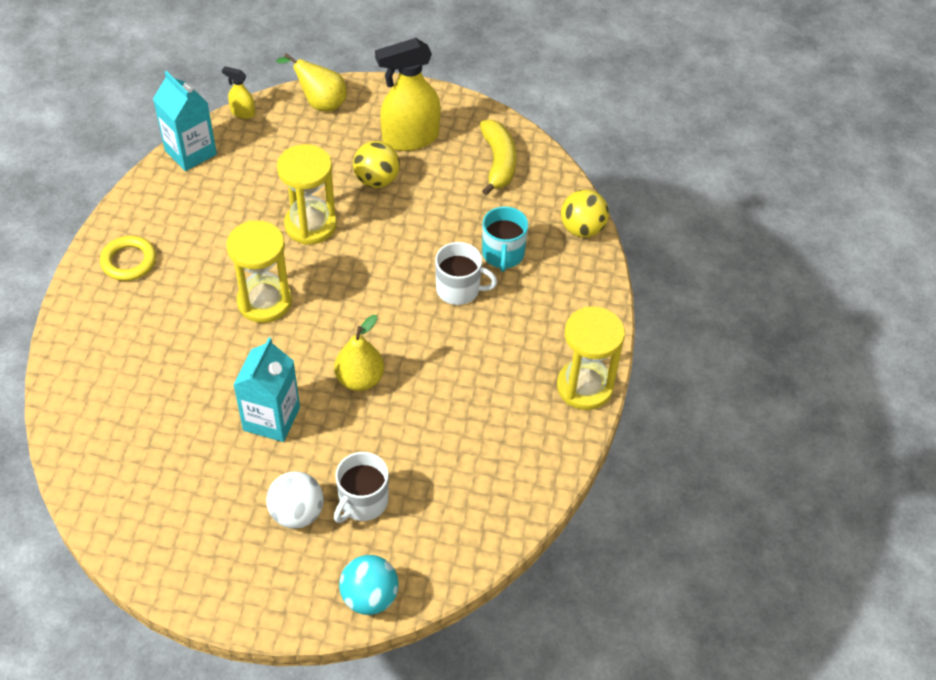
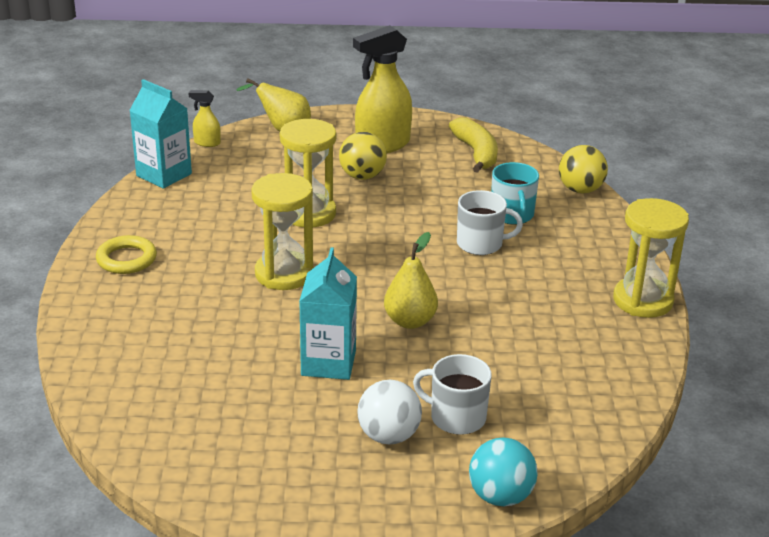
camera: 10 degrees left, 20 degrees down
white mug [334,452,389,523] -> white mug turned 90 degrees clockwise [413,354,491,435]

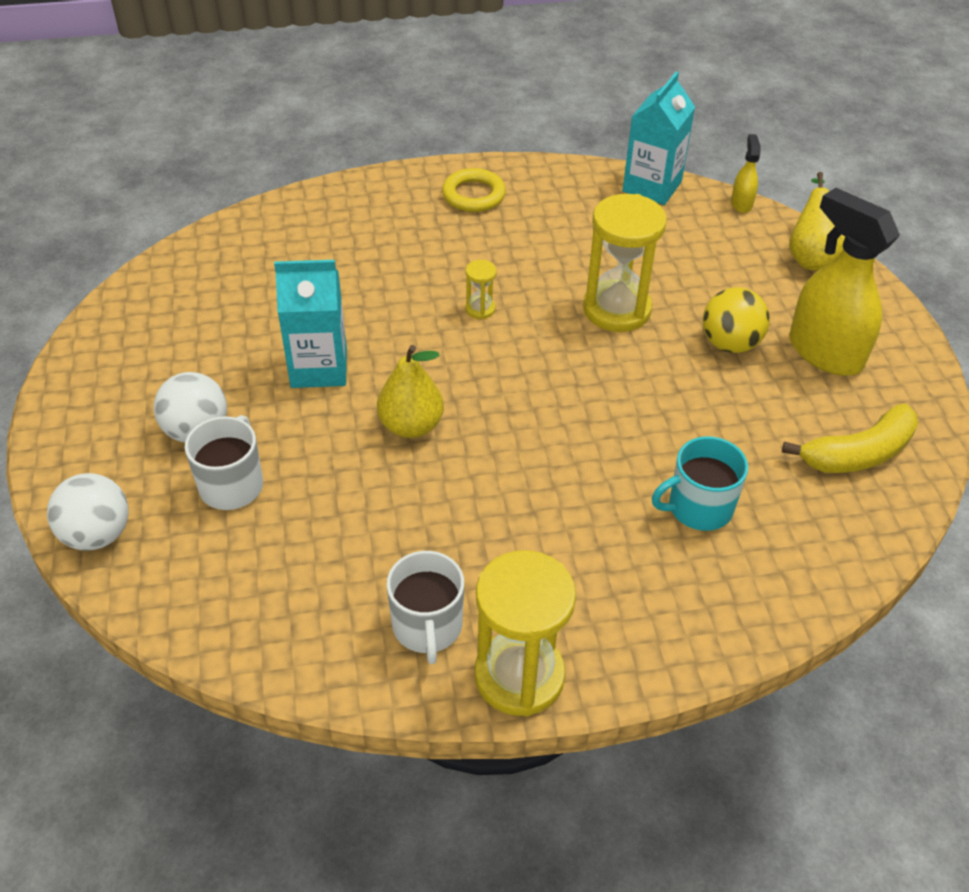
camera: 80 degrees right, 15 degrees up
yellow hourglass [251,173,314,290] -> yellow hourglass [466,260,497,319], size x0.44
white mug [457,190,523,255] -> white mug moved to [387,551,464,664]
turquoise ball [469,438,538,506] -> white ball [47,473,129,551]
yellow ball [559,145,608,194] -> none

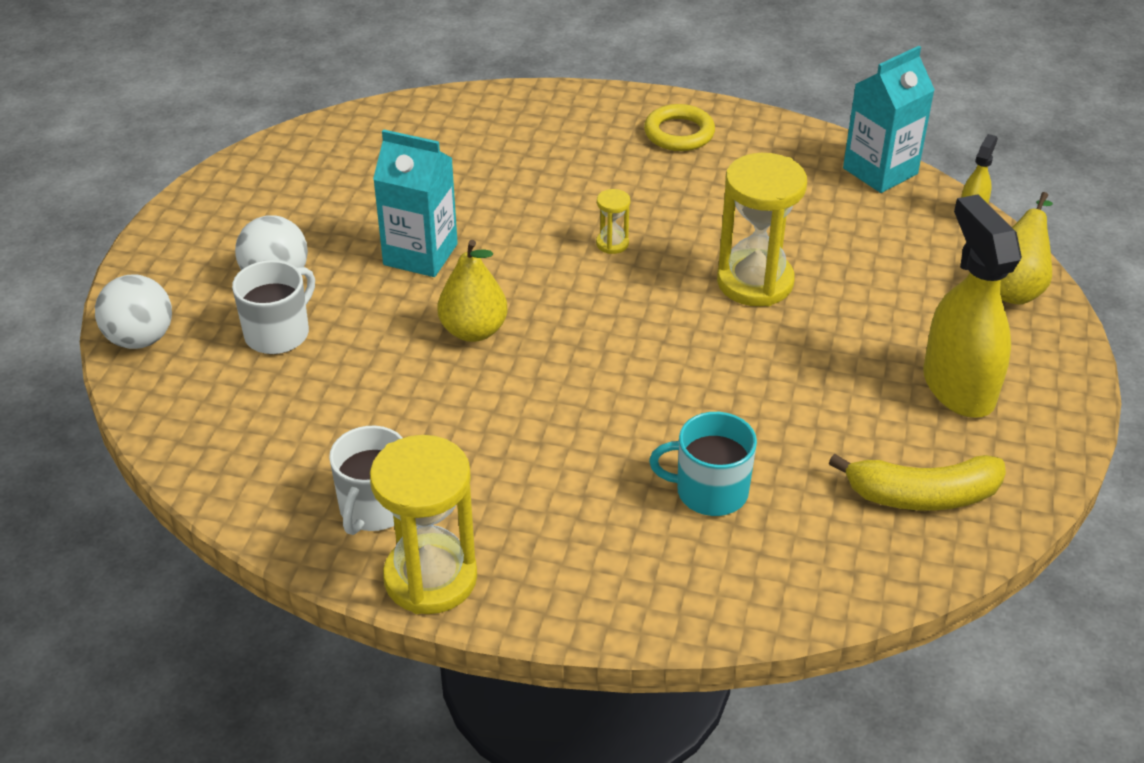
camera: 25 degrees right, 5 degrees down
yellow ball [703,287,770,353] -> none

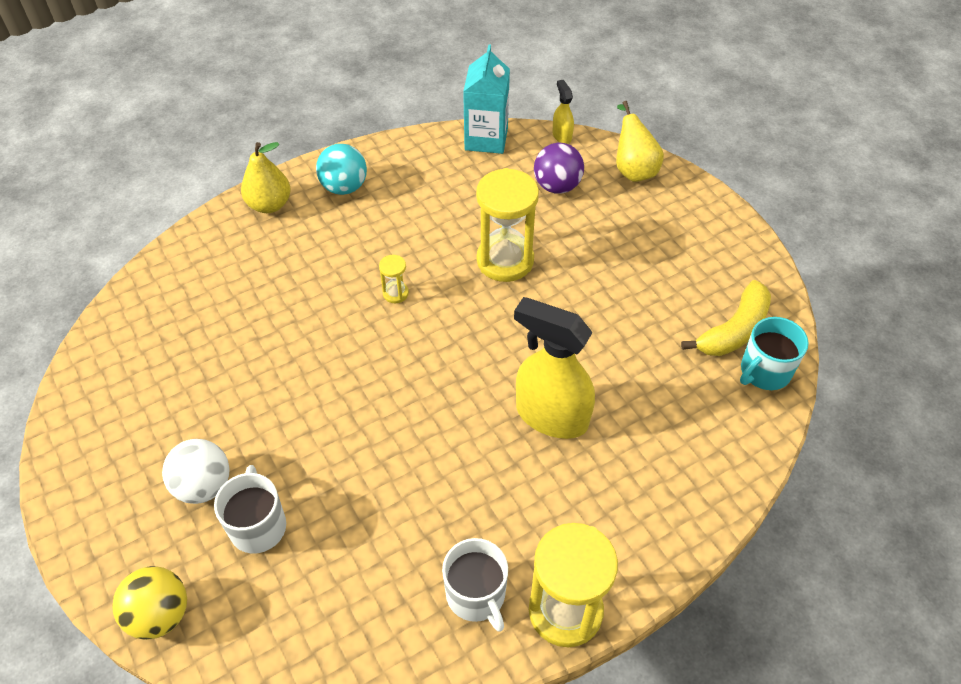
camera: 45 degrees left, 10 degrees up
white ball [95,275,172,349] -> yellow ball [112,566,187,640]
turquoise carton [373,129,458,277] -> none
yellow pear [437,240,508,342] -> yellow pear moved to [241,142,291,213]
yellow ring [644,104,715,151] -> turquoise ball [316,144,367,195]
turquoise mug [649,412,757,516] -> turquoise mug moved to [740,317,809,390]
yellow spray bottle [923,194,1022,418] -> yellow spray bottle moved to [514,297,595,439]
none -> purple ball [534,143,584,194]

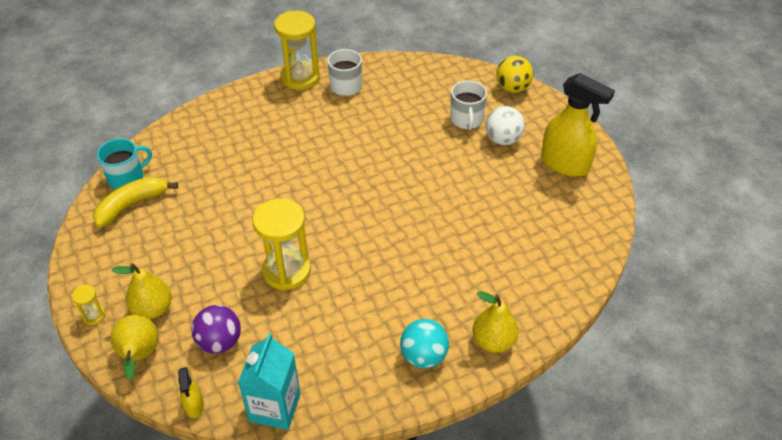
camera: 175 degrees left, 5 degrees down
yellow hourglass [379,255,409,303] -> yellow hourglass moved to [72,285,105,325]
yellow spray bottle [514,297,595,439] -> yellow spray bottle moved to [541,73,615,177]
none -> yellow pear [112,263,172,319]

